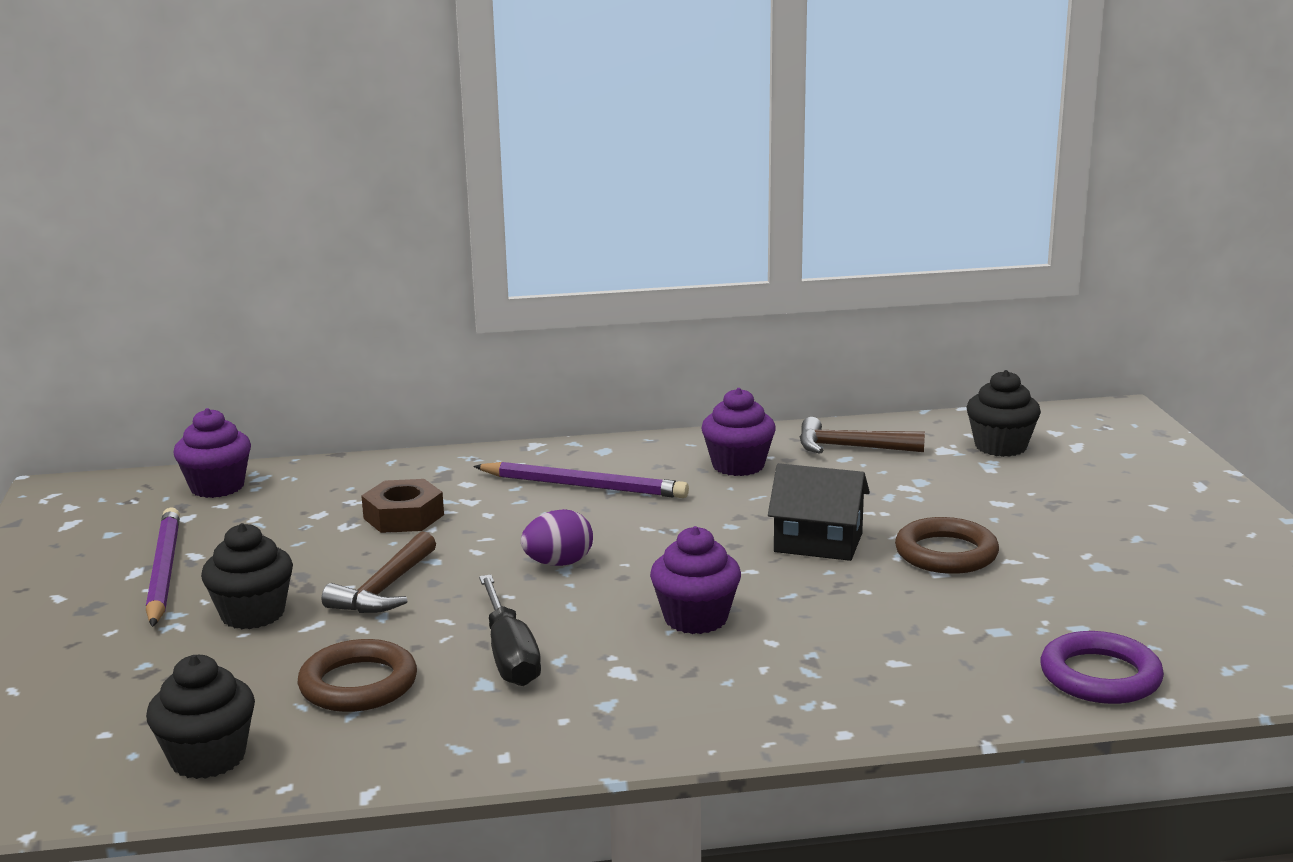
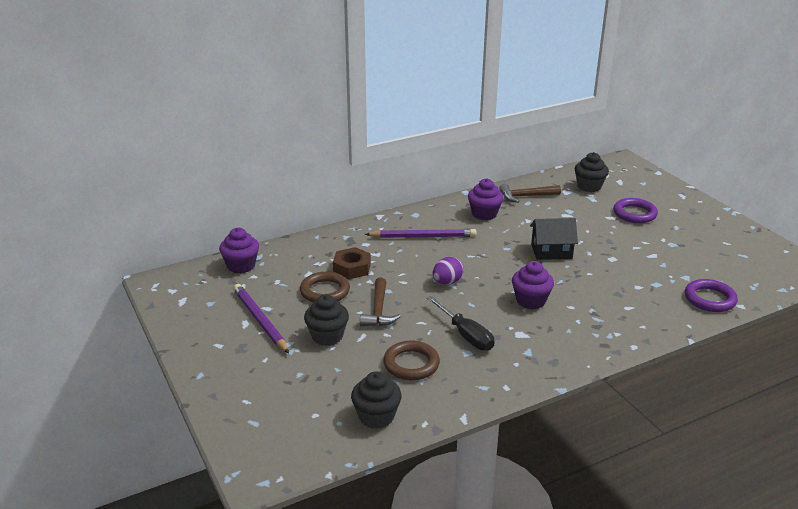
camera: 20 degrees left, 10 degrees up
brown ring [895,517,999,574] -> brown ring moved to [300,272,350,303]
none -> purple ring [613,198,658,223]

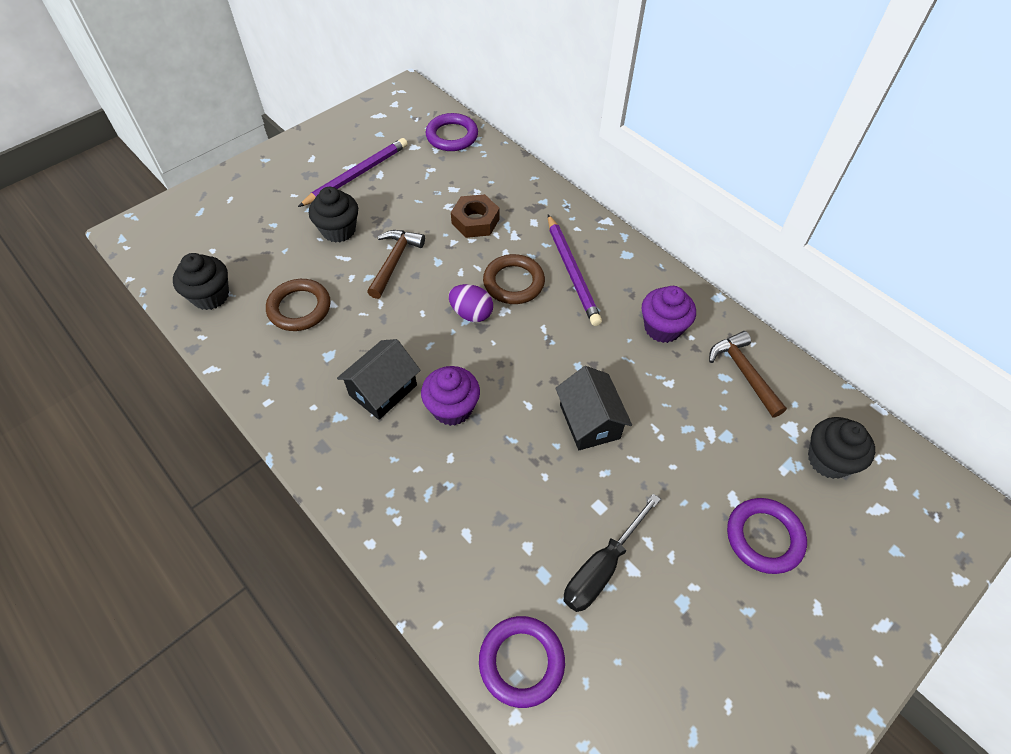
camera: 75 degrees right, 25 degrees up
purple cupcake [219,228,259,273] -> purple ring [426,113,478,151]
brown ring [300,272,350,303] -> brown ring moved to [483,254,545,304]
brown hammer [360,278,401,326] -> brown hammer turned 120 degrees clockwise [367,230,425,299]
black screwdriver [427,296,495,351] -> black screwdriver moved to [564,494,661,612]
none -> black house [337,339,421,420]

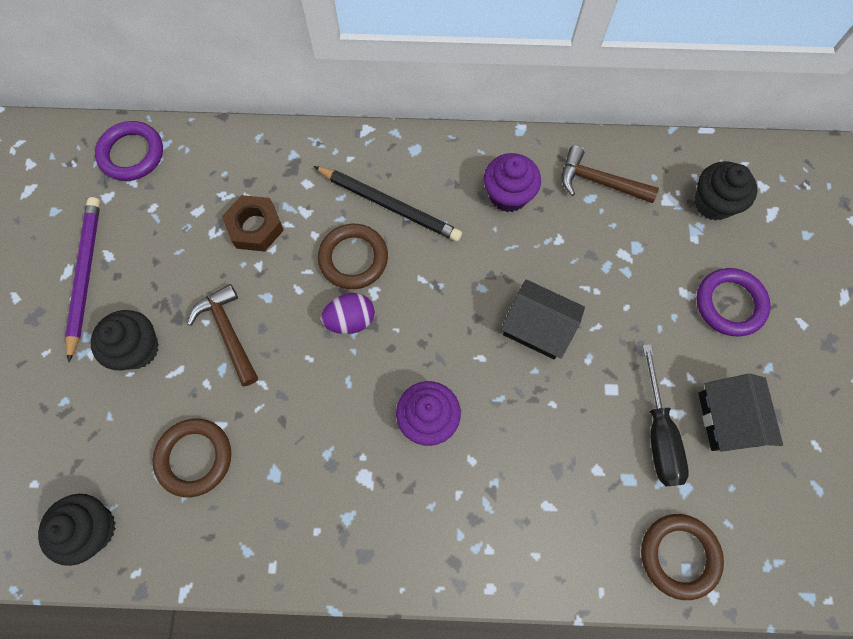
camera: 45 degrees left, 15 degrees up
black house [337,339,421,420] -> black house moved to [698,374,783,452]
purple ring [479,616,565,708] -> brown ring [641,514,724,600]
purple pencil [548,214,602,326] -> black pencil [313,166,462,242]

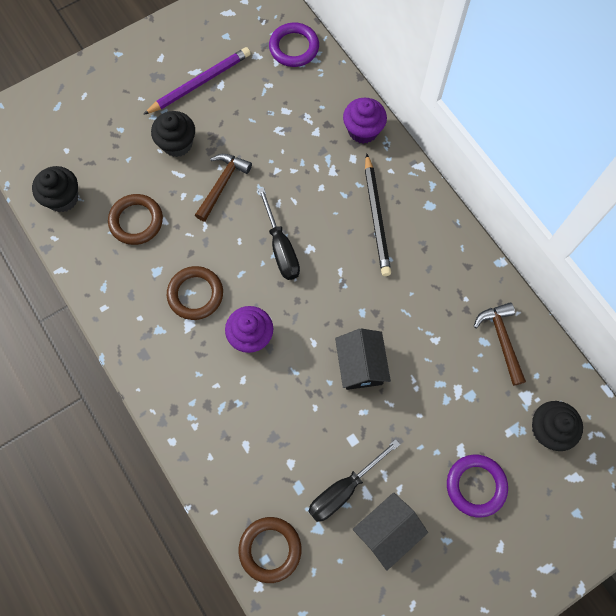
camera: 55 degrees right, 0 degrees up
brown nut [222,195,284,252] -> none
brown ring [318,224,388,289] -> brown ring moved to [167,266,223,320]
purple egg [321,293,375,334] -> black screwdriver [258,187,300,280]
purple cupcake [484,153,541,212] -> purple cupcake moved to [343,98,387,144]

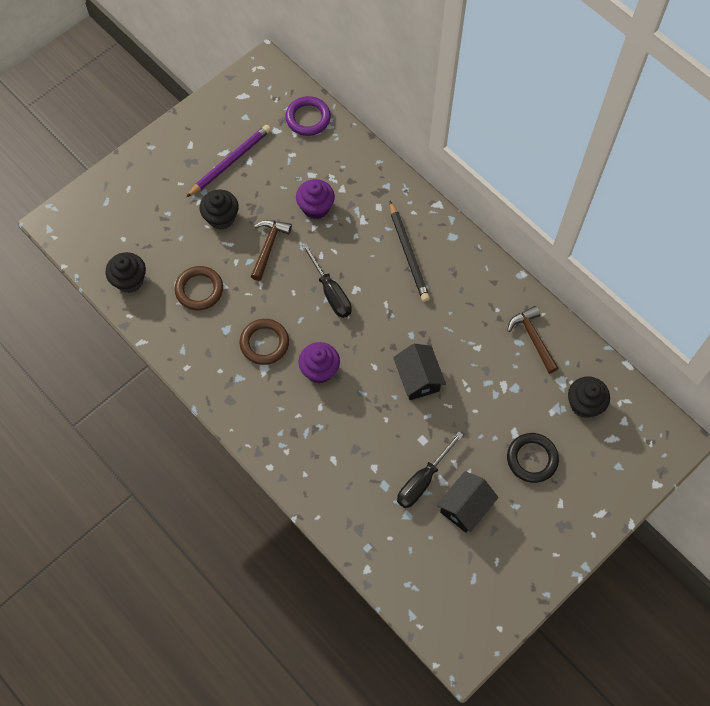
camera: 10 degrees left, 5 degrees down
brown ring [239,517,302,583] -> none
purple cupcake [343,98,387,144] -> purple cupcake moved to [296,179,335,219]
purple ring [447,455,508,518] -> black ring [507,433,559,483]

